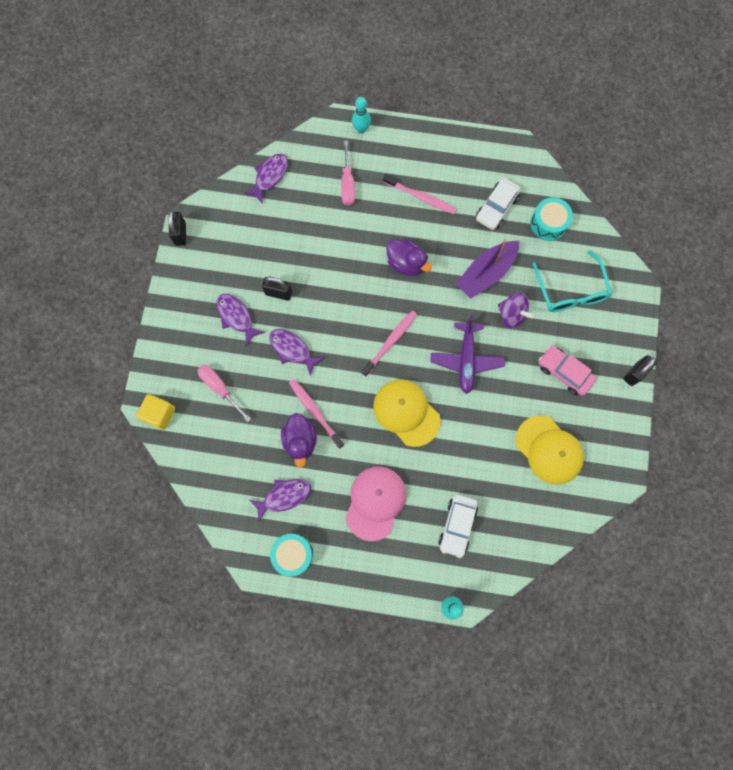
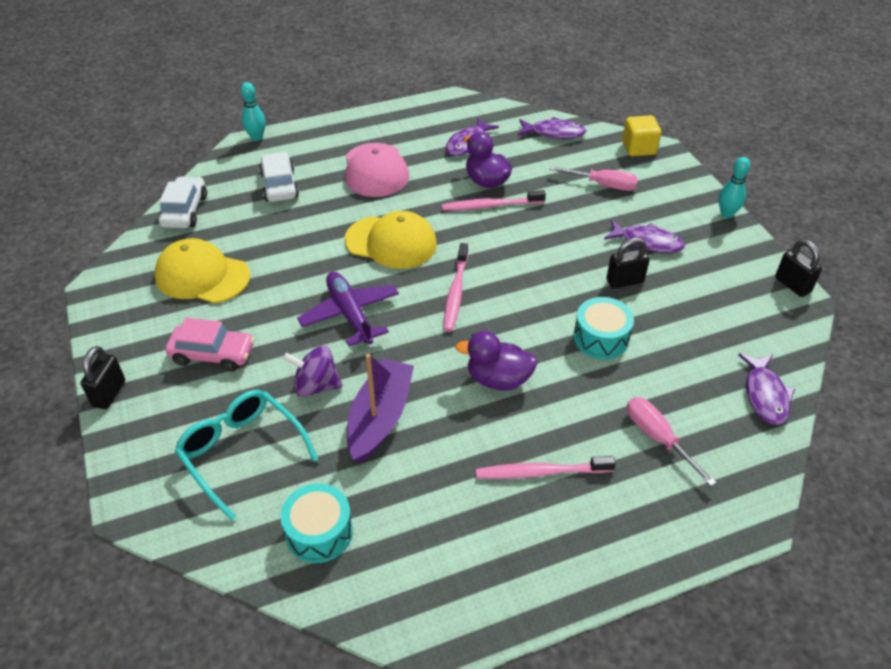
camera: 150 degrees right, 30 degrees down
purple fish [269,329,324,376] -> purple fish moved to [518,117,586,139]
turquoise drum [270,534,313,577] -> turquoise drum moved to [573,297,634,359]
pink toothbrush [289,379,344,449] -> pink toothbrush turned 150 degrees clockwise [442,190,546,211]
turquoise bowling pin [352,97,371,133] -> turquoise bowling pin moved to [719,157,750,218]
white car [476,178,521,230] -> white car moved to [159,176,207,228]

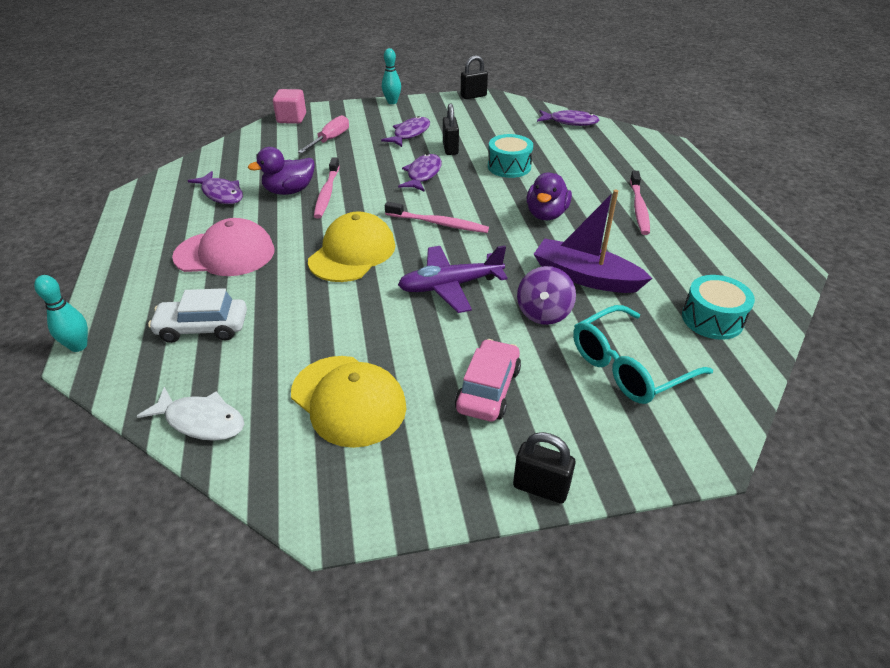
camera: 80 degrees left, 5 degrees down
yellow cap [154,238,251,303] -> yellow cap turned 75 degrees counterclockwise [291,356,407,448]
white car [159,176,207,228] -> white fish [137,387,244,441]
purple fish [518,117,586,139] -> purple fish moved to [398,154,442,192]
yellow cube [622,115,661,156] -> pink cube [273,89,306,124]
pink screwdriver [627,397,717,486] -> none

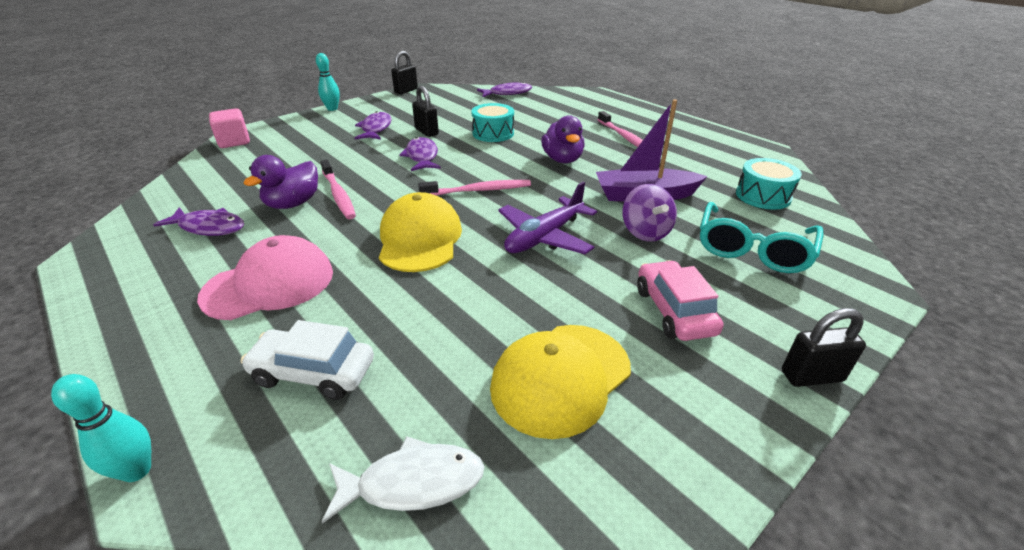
camera: 30 degrees left, 5 degrees down
white car [148,288,247,343] -> white car turned 45 degrees clockwise [241,320,374,400]
yellow cap [291,356,407,448] -> yellow cap turned 120 degrees clockwise [490,325,631,439]
pink screwdriver [298,115,349,153] -> none

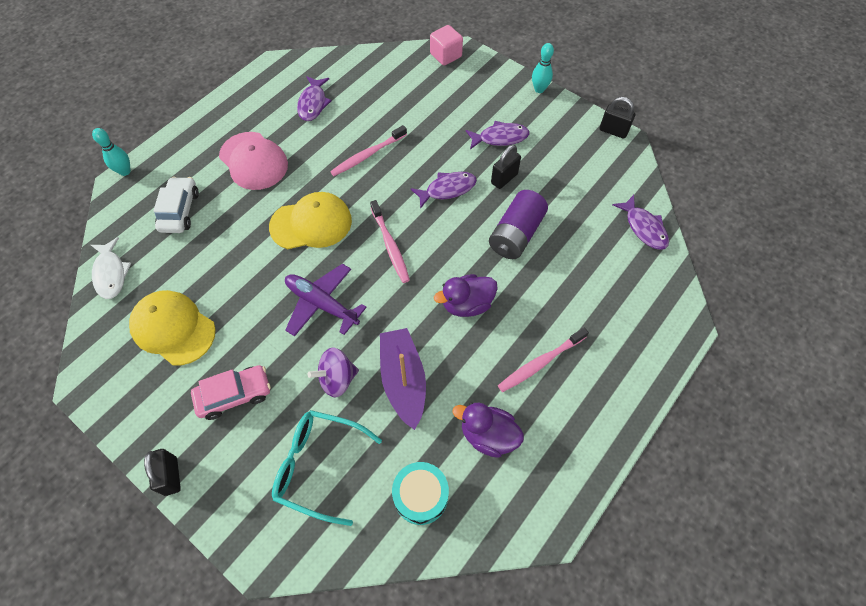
camera: 80 degrees right, 25 degrees up
purple duck [243,155,318,209] -> purple duck moved to [453,403,524,458]
turquoise drum [471,103,514,142] -> purple battery [489,190,548,259]

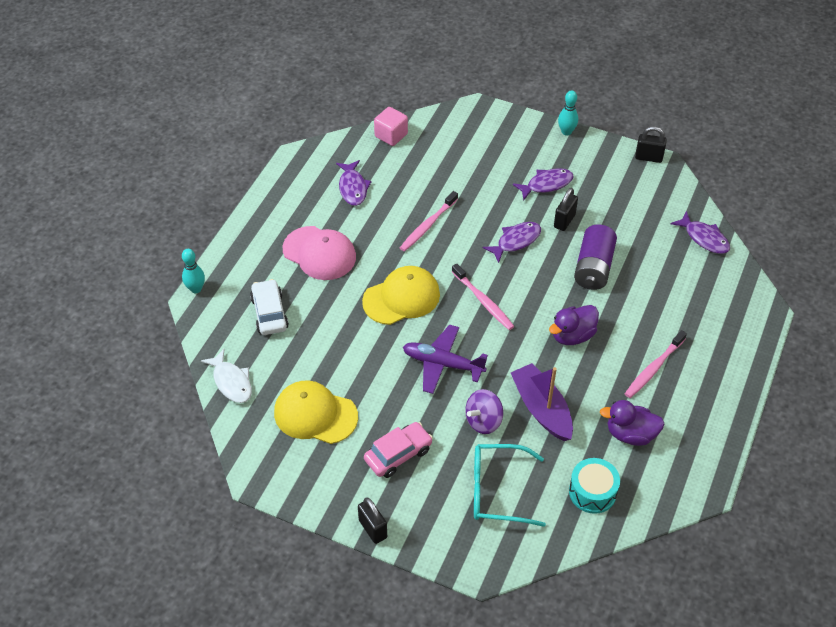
camera: 15 degrees left, 10 degrees down
pink cube [430,25,463,66] -> pink cube moved to [374,107,408,146]

